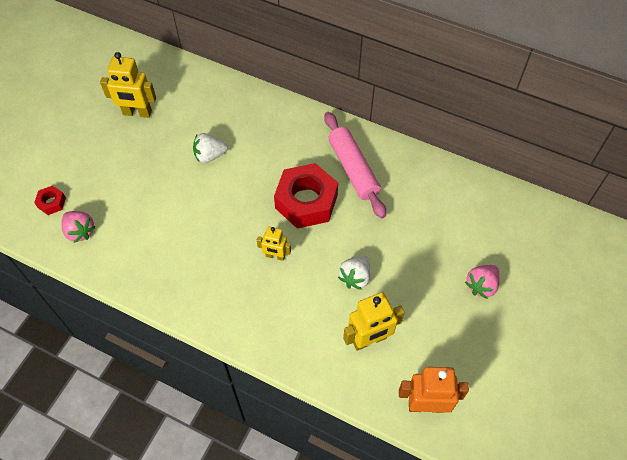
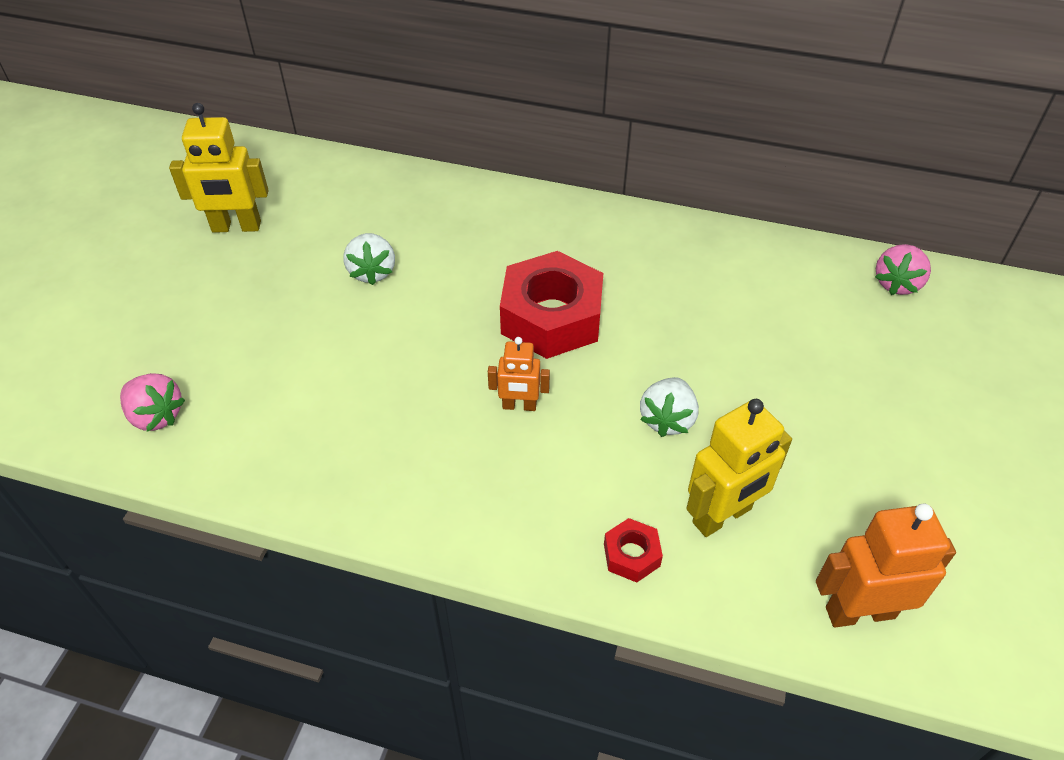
camera: 10 degrees left, 10 degrees down
red nut [34,186,66,215] -> red nut moved to [604,518,663,582]
white strawberry [193,133,228,163] -> white strawberry turned 75 degrees counterclockwise [344,233,395,285]
yellow robot [257,226,291,261] -> orange robot [488,337,550,411]
pink rolling pin [324,112,386,218] -> none
pink strawberry [465,265,500,299] -> pink strawberry moved to [875,244,931,295]

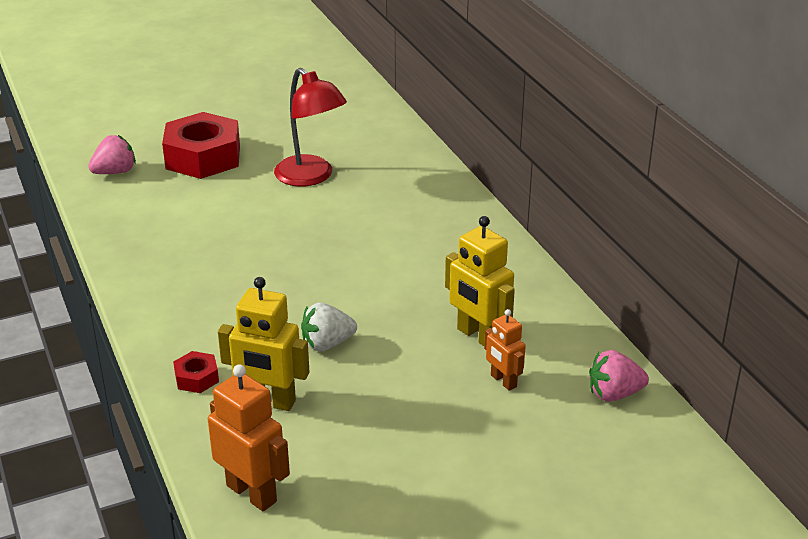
camera: 50 degrees right, 15 degrees down
pink strawberry [120,373,185,432] -> pink strawberry turned 120 degrees counterclockwise [88,135,136,174]
yellow robot [169,103,269,233] -> yellow robot moved to [445,216,515,346]
white strawberry [344,233,395,285] -> red lamp [274,68,347,187]
orange robot [488,337,550,411] -> orange robot moved to [484,309,526,391]
red nut [500,251,603,359] -> red nut moved to [162,112,240,179]

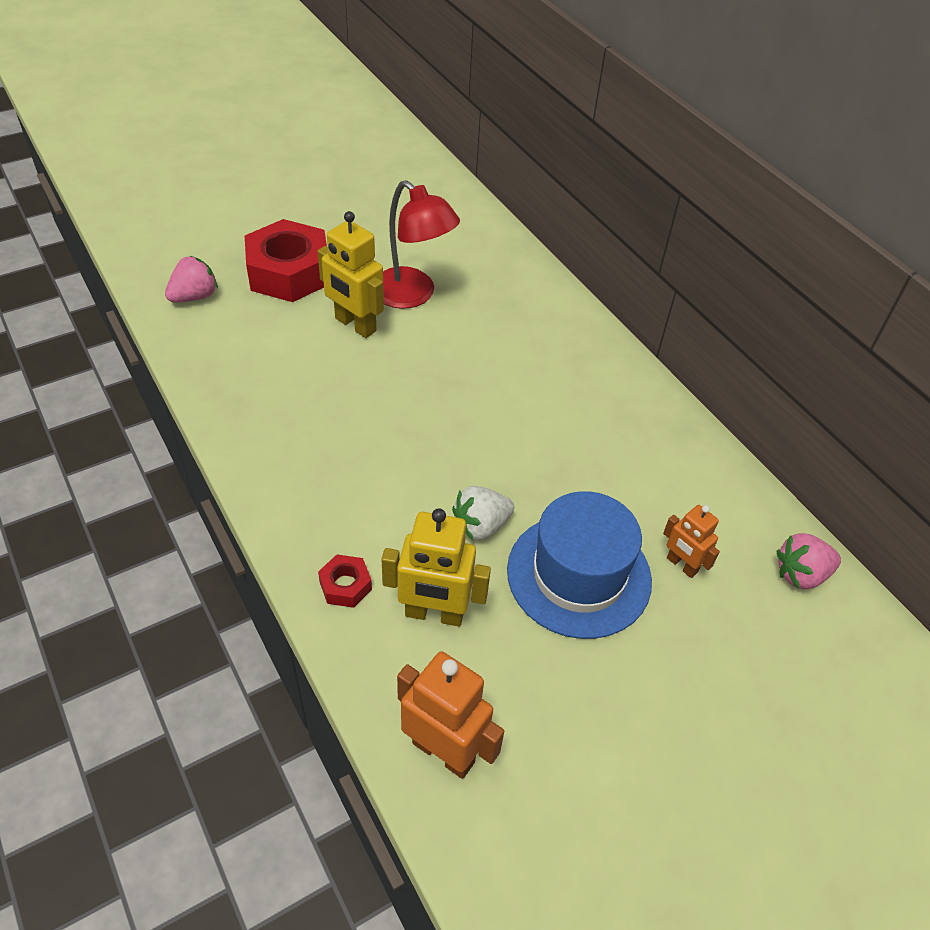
camera: 10 degrees left, 15 degrees up
yellow robot [445,216,515,346] -> yellow robot moved to [317,211,384,338]
none -> blue hat [507,491,652,639]

